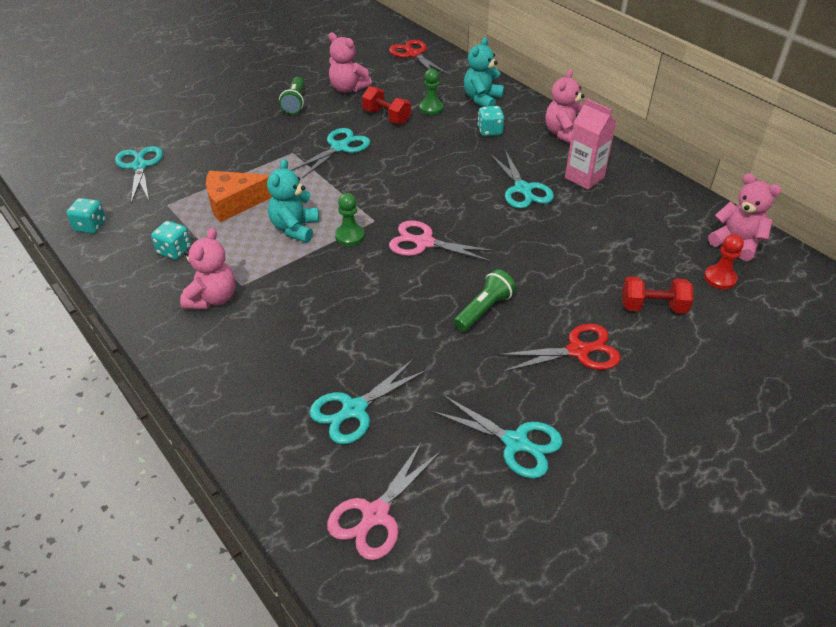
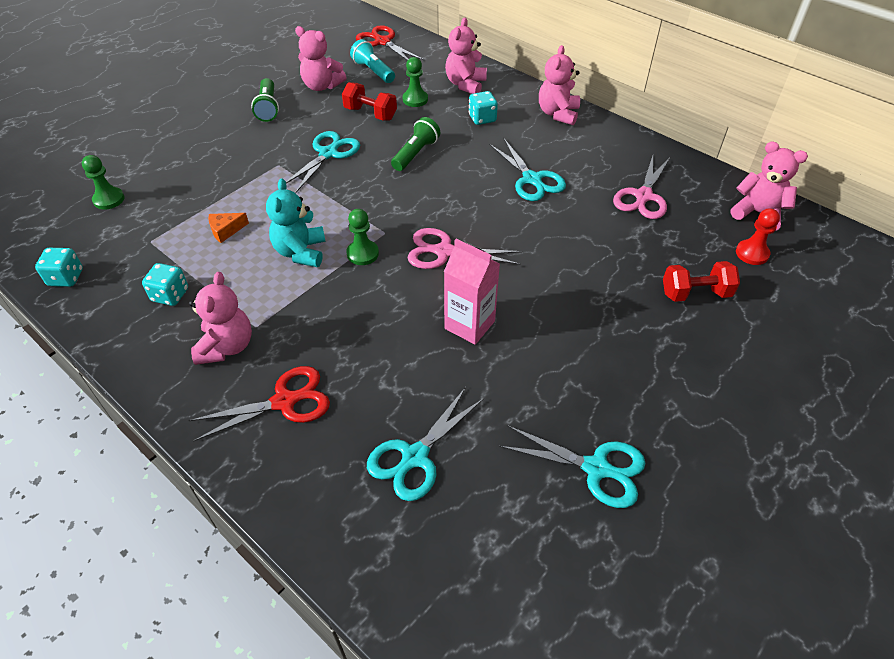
camera: 10 degrees left, 5 degrees up
turquoise scissors [115,146,163,203] -> green pawn [82,155,124,210]
orange cheese [206,171,272,223] -> orange cheese [208,213,249,243], size x0.51
pink scissors [327,441,442,560] -> pink scissors moved to [613,156,671,219]
green flashlight [454,269,516,332] -> green flashlight moved to [391,117,440,171]
turquoise teddy bear [464,37,504,107] -> pink teddy bear [445,18,487,94]
red scissors [497,324,621,372] -> red scissors moved to [188,366,330,442]
pink carton [565,98,616,189] -> pink carton moved to [444,239,500,345]
none -> turquoise flashlight [350,39,395,83]

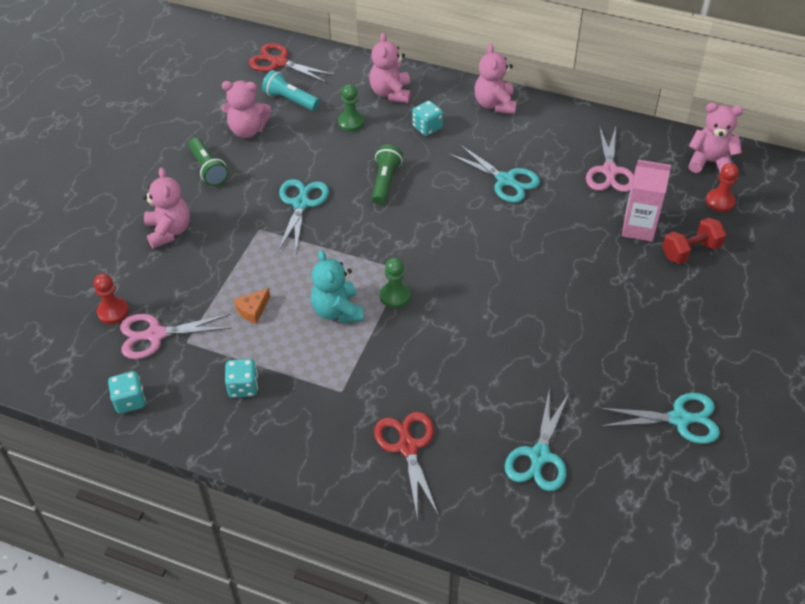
camera: 20 degrees left, 0 degrees up
green pawn [82,155,124,210] -> red pawn [93,273,129,324]
red scissors [188,366,330,442] -> red scissors turned 60 degrees counterclockwise [374,412,439,516]
pink teddy bear [189,272,252,365] -> pink teddy bear moved to [143,167,190,249]
red dumbbell [342,82,397,120] -> none
pink scissors [408,228,522,269] -> pink scissors moved to [120,314,232,359]
pink carton [444,239,500,345] -> pink carton moved to [622,160,671,242]

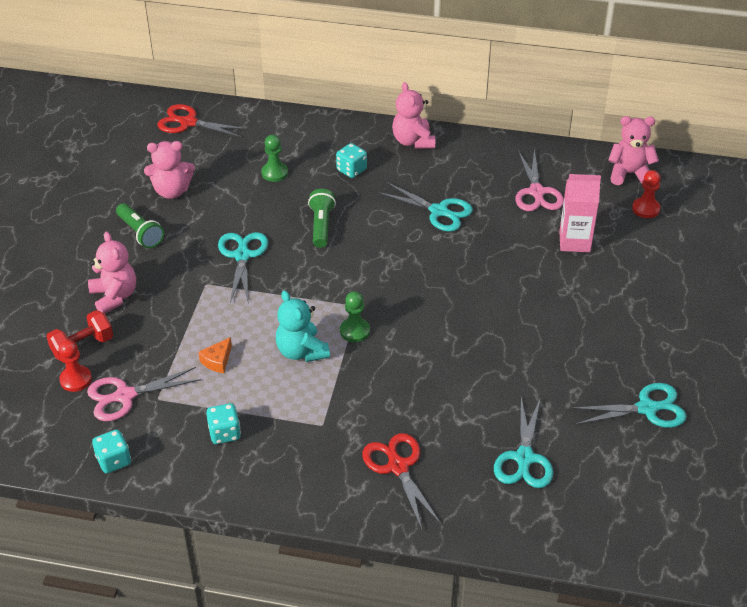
camera: 10 degrees left, 5 degrees down
turquoise flashlight [262,70,320,111] -> none
pink teddy bear [369,32,411,103] -> none
red dumbbell [662,218,726,264] -> red dumbbell moved to [46,310,113,361]

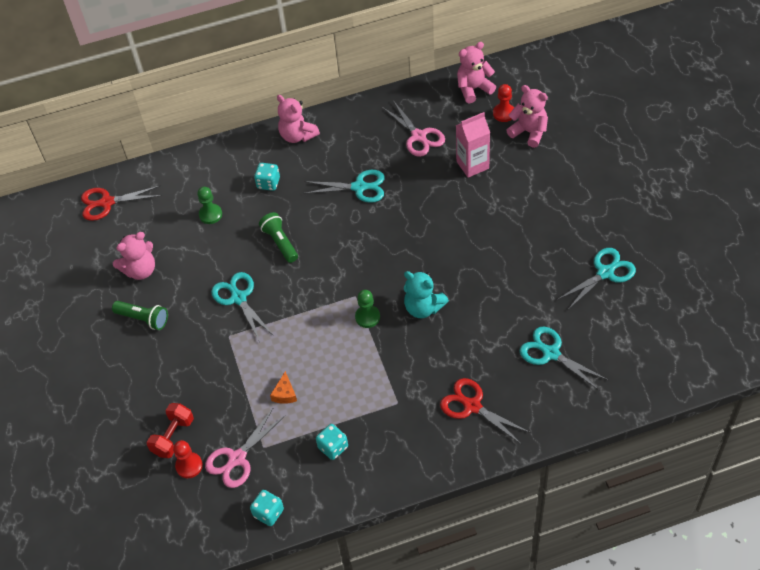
camera: 25 degrees left, 10 degrees up
pink teddy bear [88,231,136,313] -> pink teddy bear moved to [506,85,548,148]
turquoise teddy bear [276,290,330,362] -> turquoise teddy bear moved to [404,271,449,318]
turquoise scissors [494,397,553,488] -> turquoise scissors turned 150 degrees clockwise [520,327,608,391]

